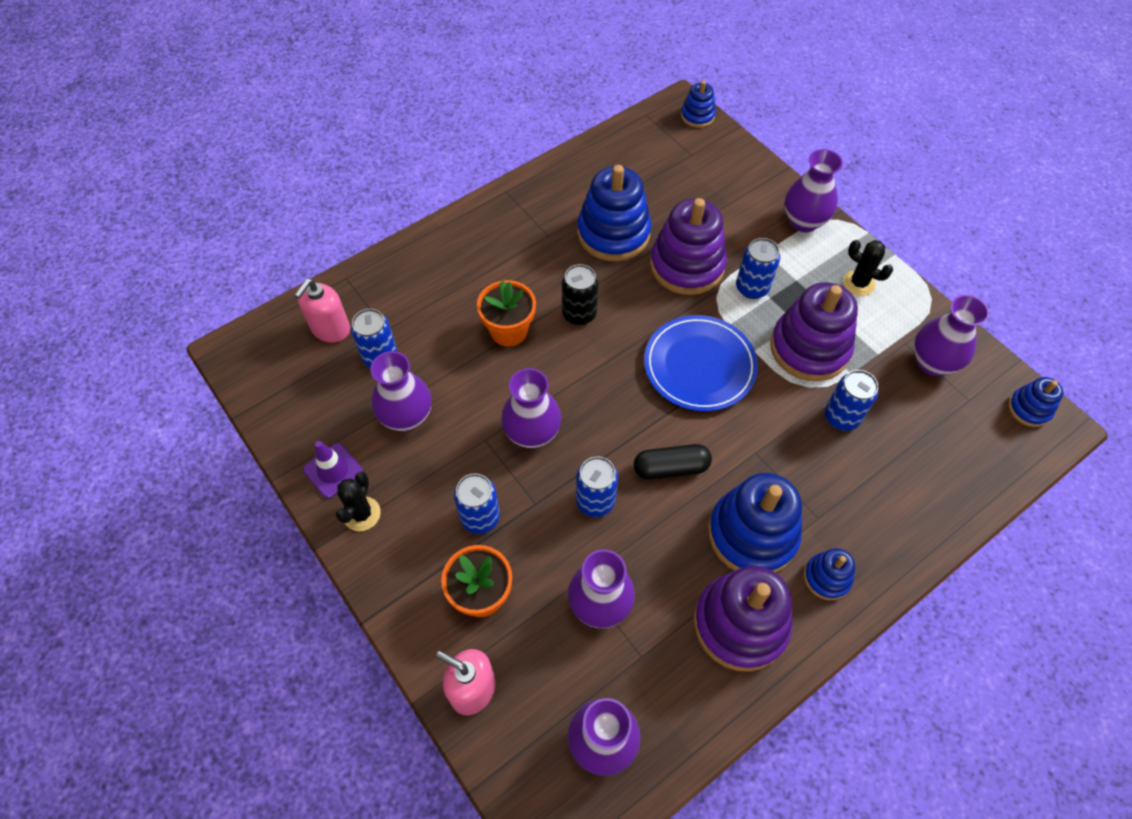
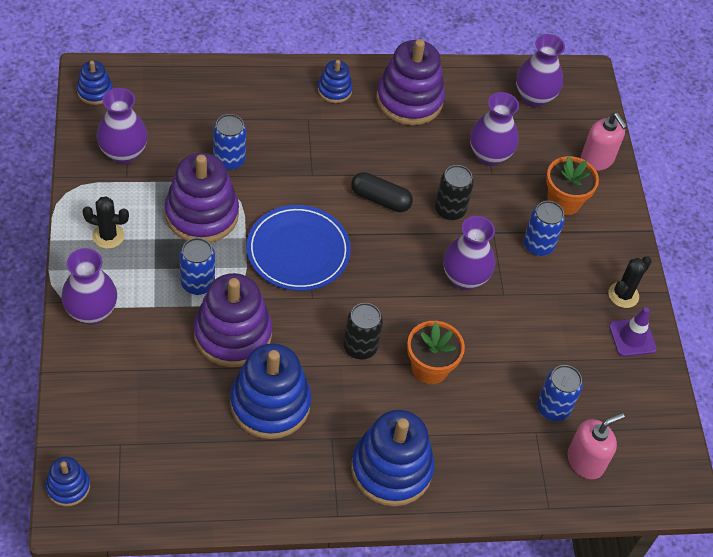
camera: 155 degrees left, 5 degrees down
purple vase [370,351,432,431] -> none
blue can [576,457,618,517] -> black can [435,165,474,221]
blue stacking toy [708,473,802,573] -> blue stacking toy moved to [351,410,435,506]
black cactus [843,240,893,296] -> black cactus turned 60 degrees counterclockwise [82,196,129,249]

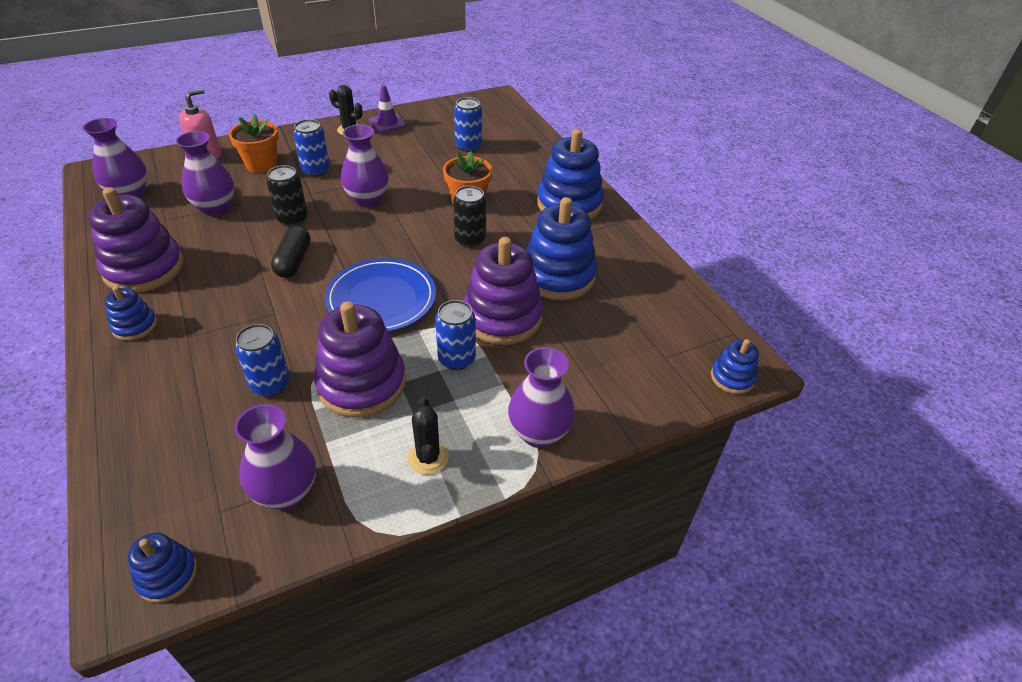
camera: 105 degrees left, 10 degrees down
pink soap dispenser [567,413,625,479] -> none

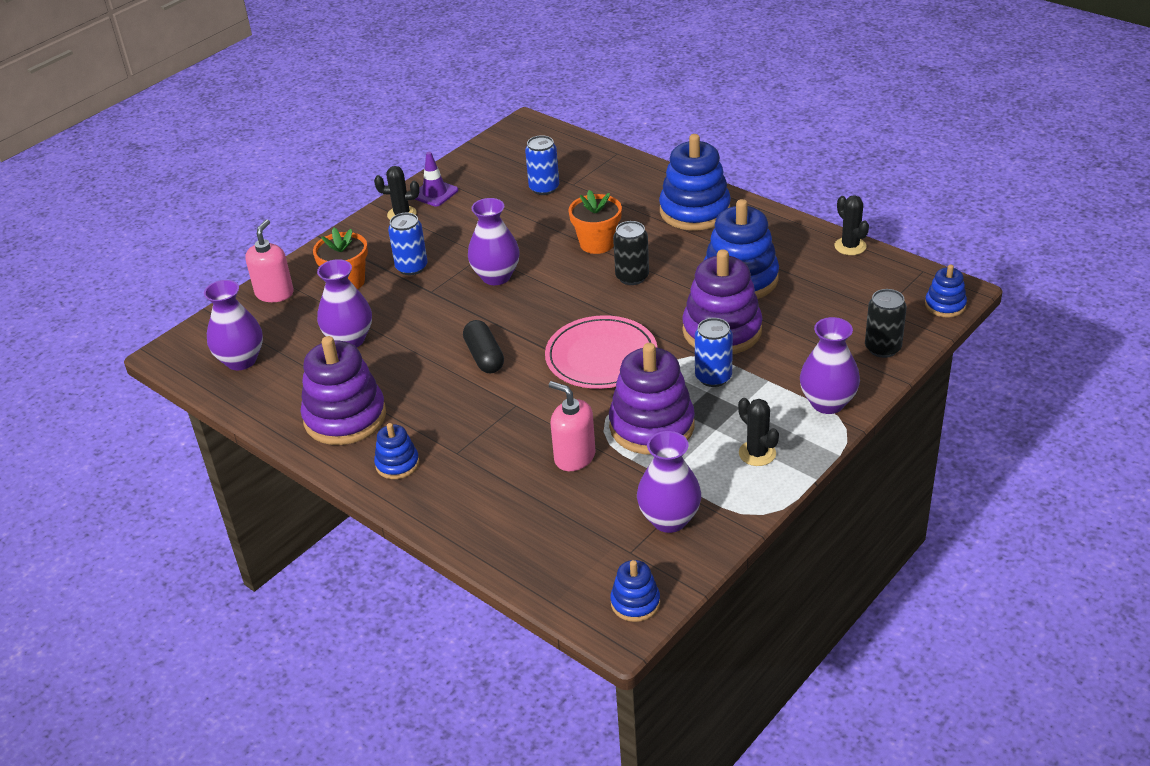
camera: 20 degrees left, 5 degrees down
blue can [235,324,290,397] -> pink soap dispenser [549,381,596,471]
black can [267,165,308,227] -> black can moved to [865,289,907,358]
blue plate [325,258,436,332] -> pink plate [545,315,657,389]
none -> black cactus [834,195,869,255]

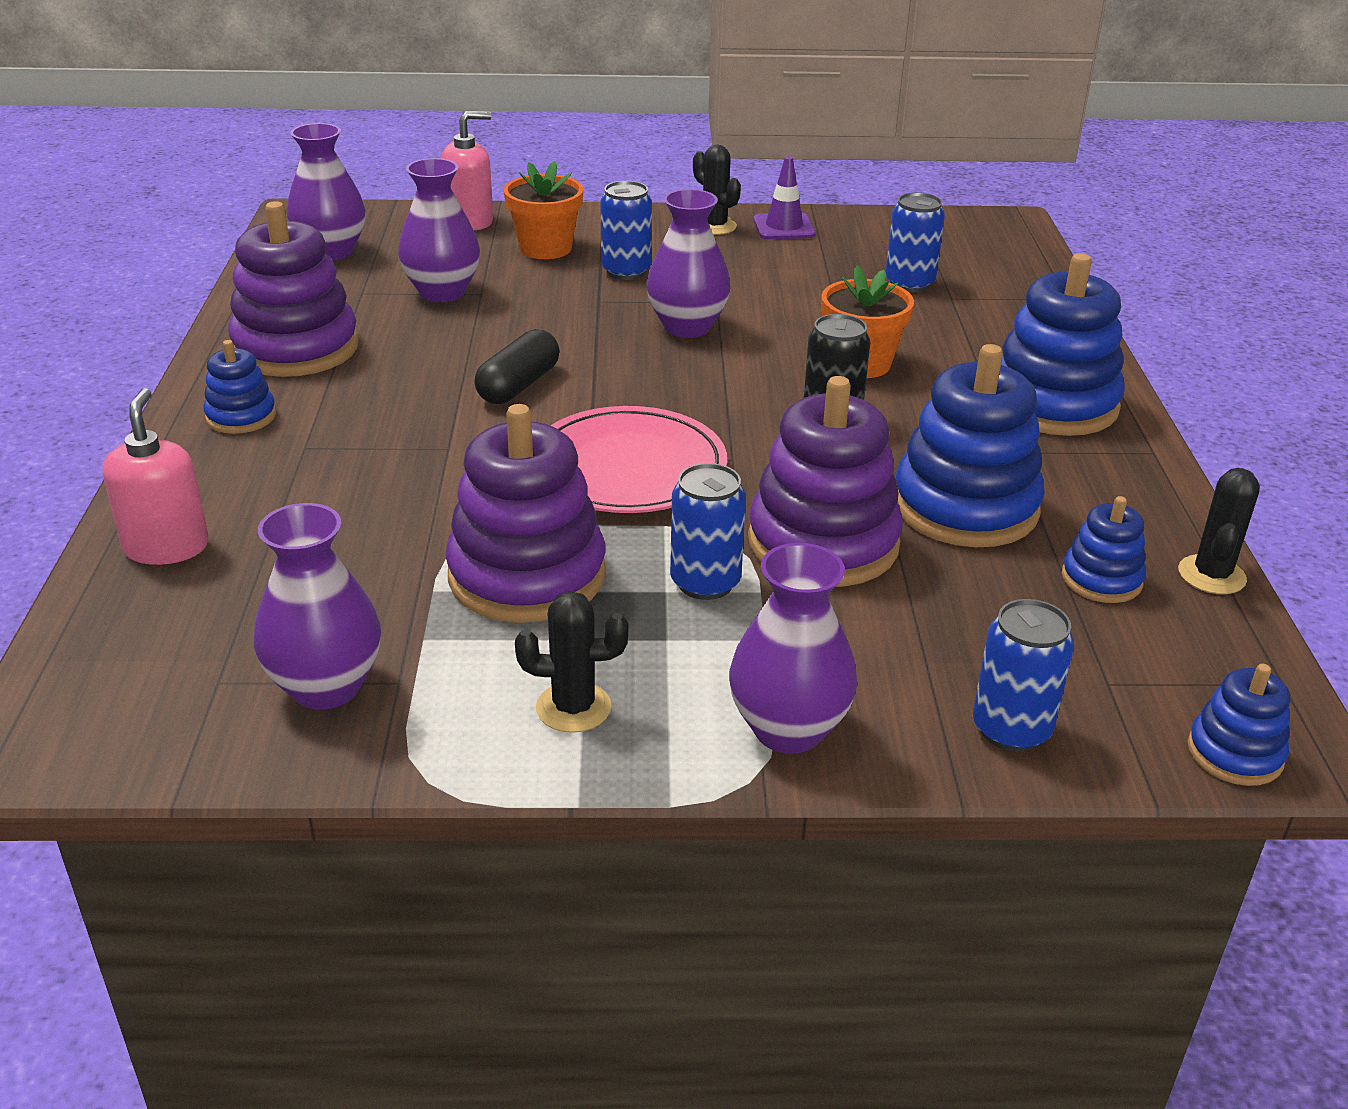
camera: 45 degrees right, 5 degrees down
pink soap dispenser [549,381,596,471] -> pink soap dispenser moved to [103,388,209,565]
blue stacking toy [610,560,660,622] -> blue stacking toy moved to [1062,496,1146,603]
black cactus [738,398,779,466] -> black cactus turned 75 degrees clockwise [515,591,628,733]
black can [865,289,907,358] -> blue can [973,599,1074,752]

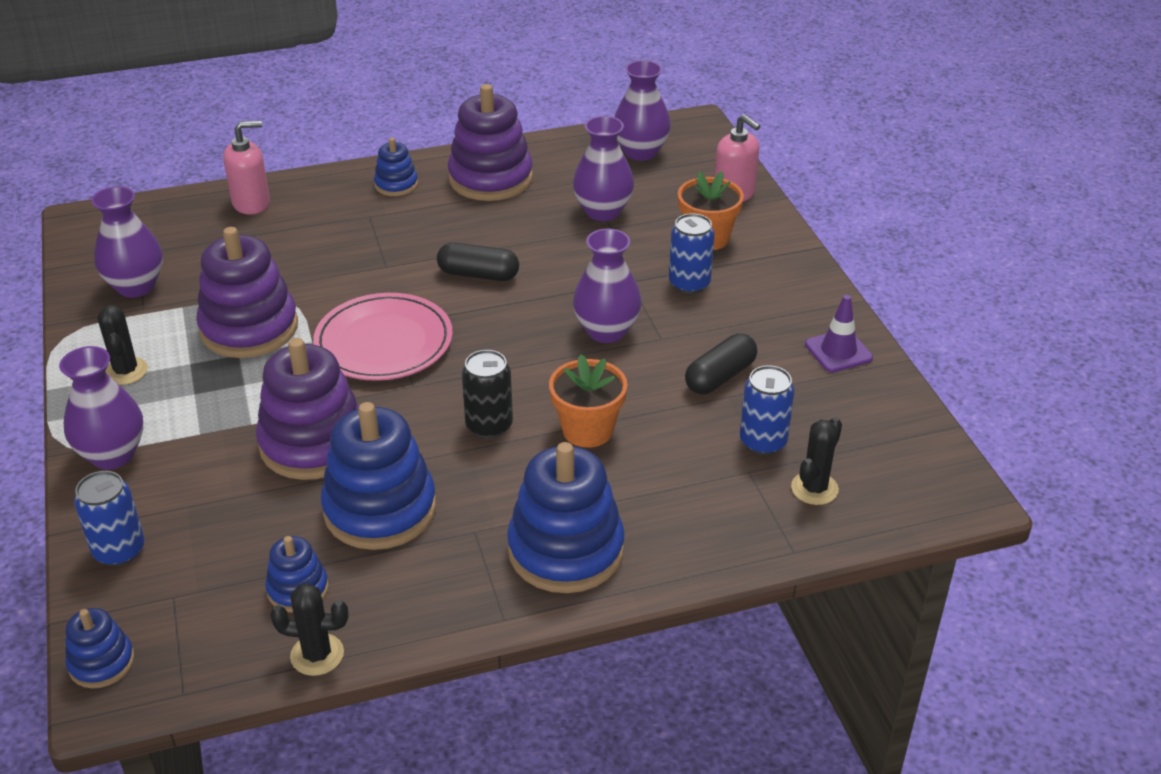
camera: 75 degrees right, 5 degrees up
blue can [670,463,746,600] -> none
black cactus [693,145,741,235] -> black cactus moved to [791,417,842,505]
none -> black capsule [685,334,757,394]

